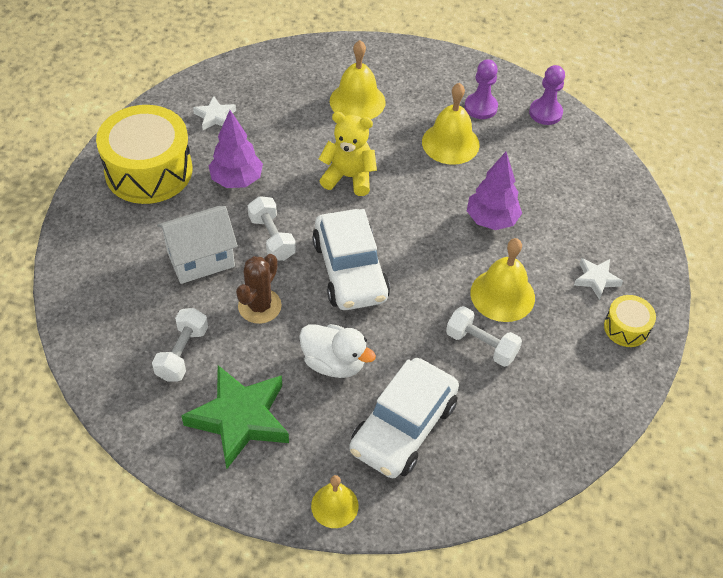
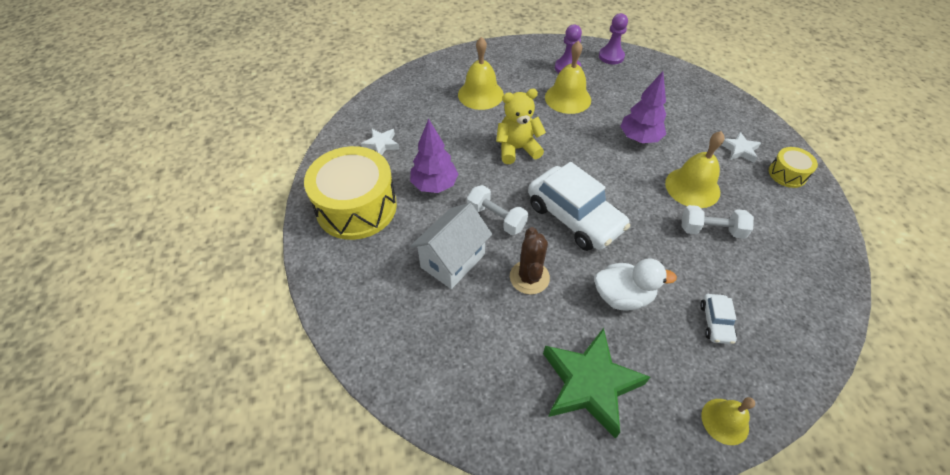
camera: 25 degrees left, 0 degrees up
white dumbbell [152,308,208,382] -> none
white car [349,358,459,478] -> white car [700,294,737,344], size x0.45

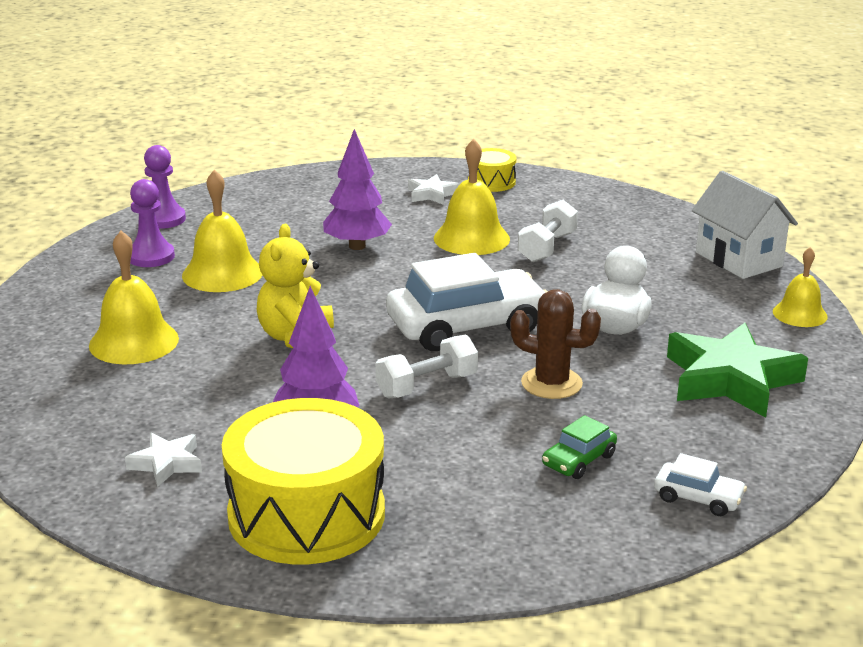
camera: 70 degrees left, 25 degrees down
white house [411,203,492,289] -> white house moved to [692,171,798,279]
white car [700,294,737,344] -> white car moved to [654,453,747,516]
none -> green car [542,415,617,479]

